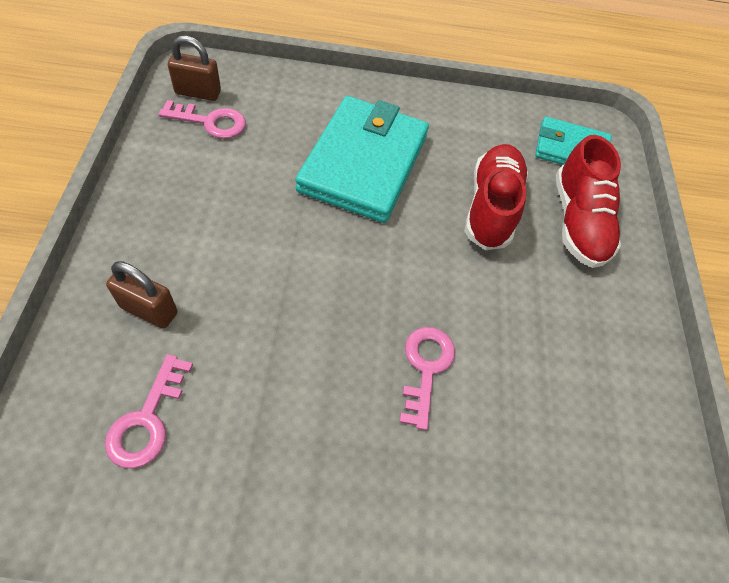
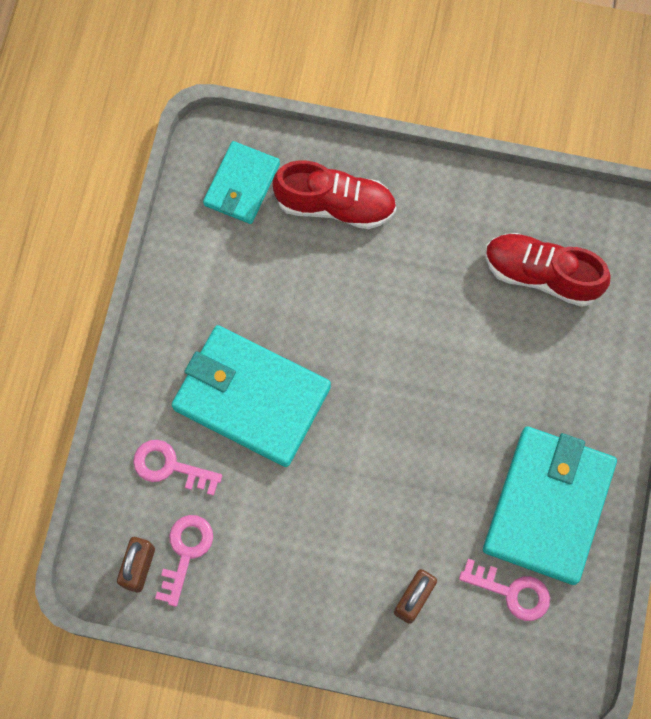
camera: 75 degrees left, 15 degrees up
pink key [399,327,455,430] -> pink key moved to [133,440,222,496]
red shoe [465,144,528,250] -> red shoe moved to [485,233,611,307]
none -> turquoise wallet [483,427,617,585]

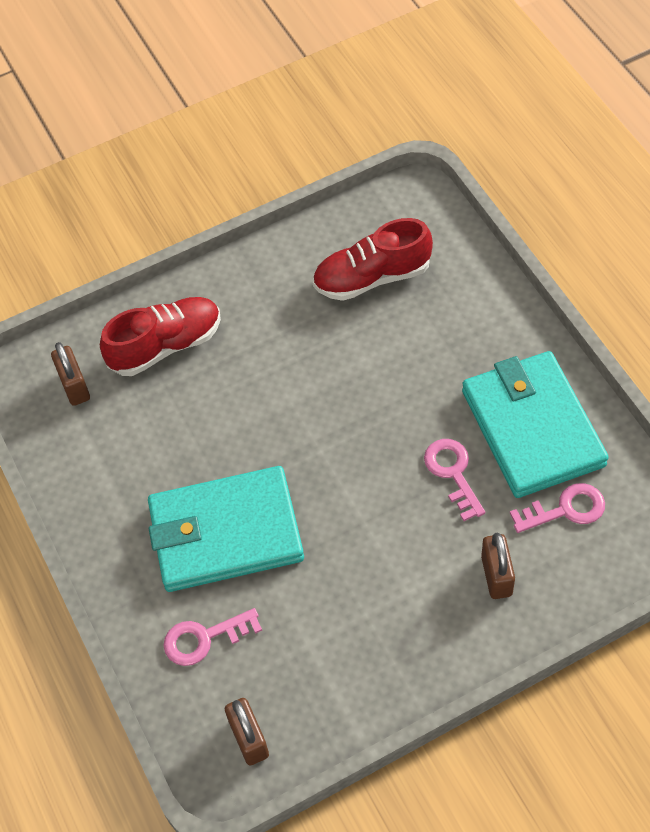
camera: 35 degrees left, 15 degrees down
pink key [155,515,213,607] -> pink key moved to [424,439,485,521]
turquoise wallet [203,141,280,224] -> brown padlock [51,342,90,406]

